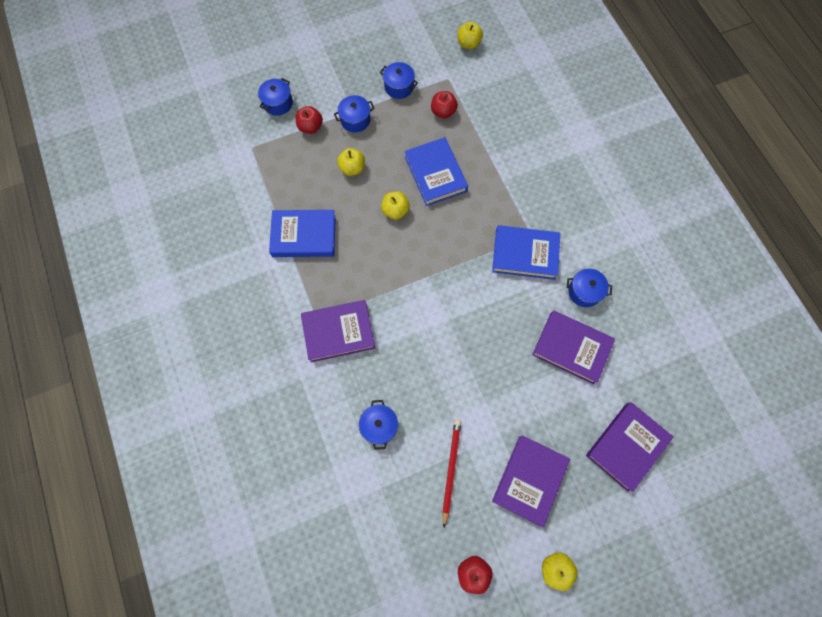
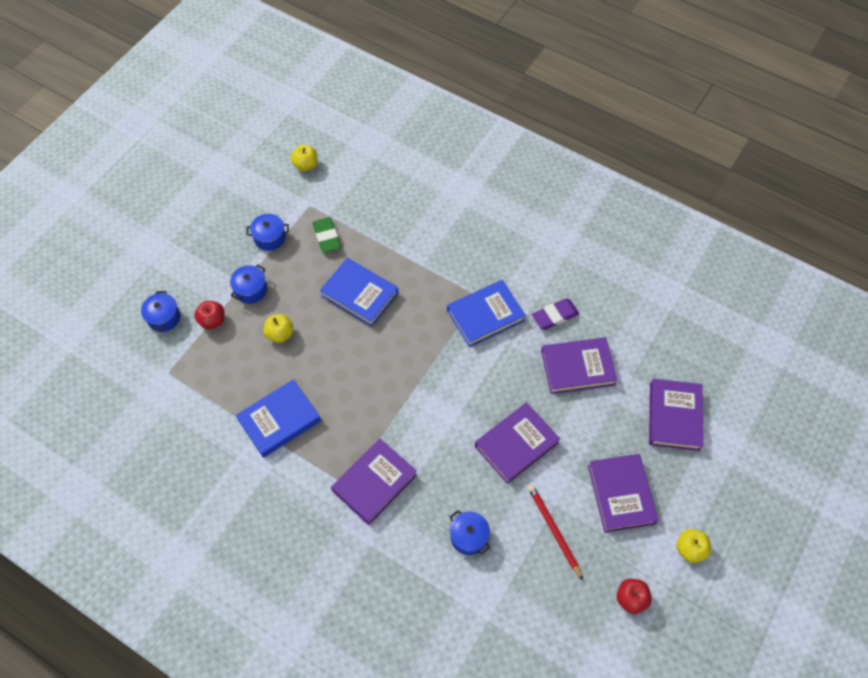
camera: 35 degrees left, 10 degrees down
yellow apple [381,191,410,220] -> none
red apple [431,91,458,119] -> green eraser [312,217,341,253]
blue pot [567,269,612,307] -> purple eraser [532,298,579,330]
none -> purple book [475,403,560,484]

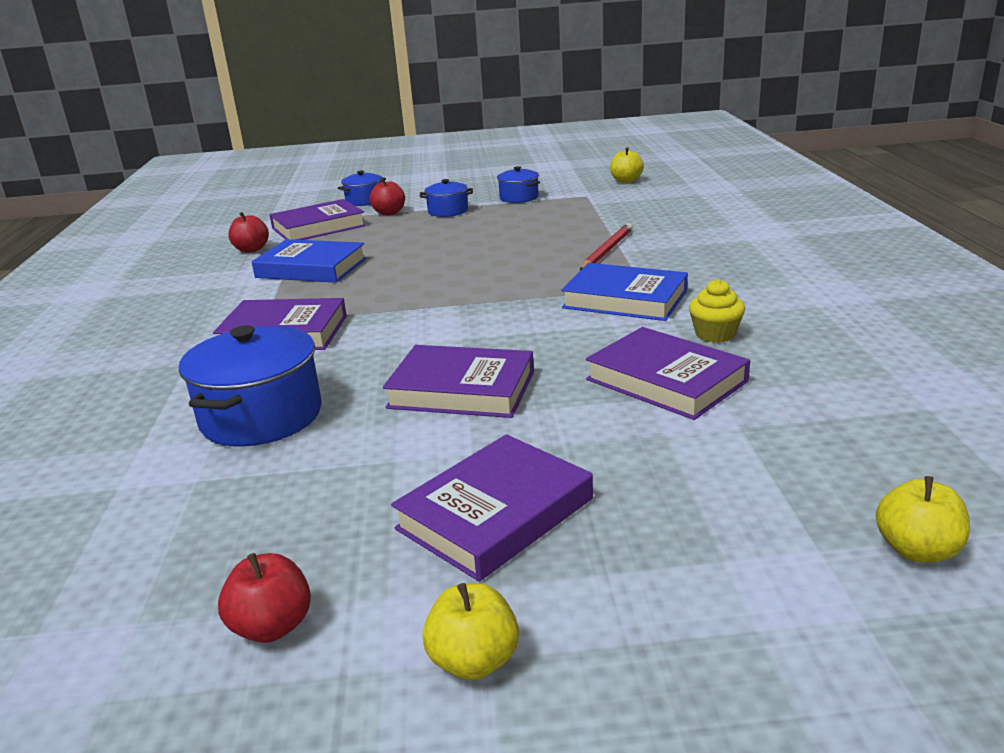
camera: 55 degrees right, 35 degrees down
yellow apple [264,314,294,343] -> yellow apple moved to [876,476,970,563]
green eraser [312,217,341,253] -> none
blue book [320,258,398,327] -> none
blue pot [450,510,490,555] -> blue pot [179,325,322,447], size x1.77
red pencil [528,485,583,580] -> red pencil moved to [580,223,633,271]
purple eraser [532,298,579,330] -> yellow cupcake [689,279,745,343]
purple book [649,379,703,451] -> purple book moved to [269,199,366,240]
none -> red apple [228,212,269,253]

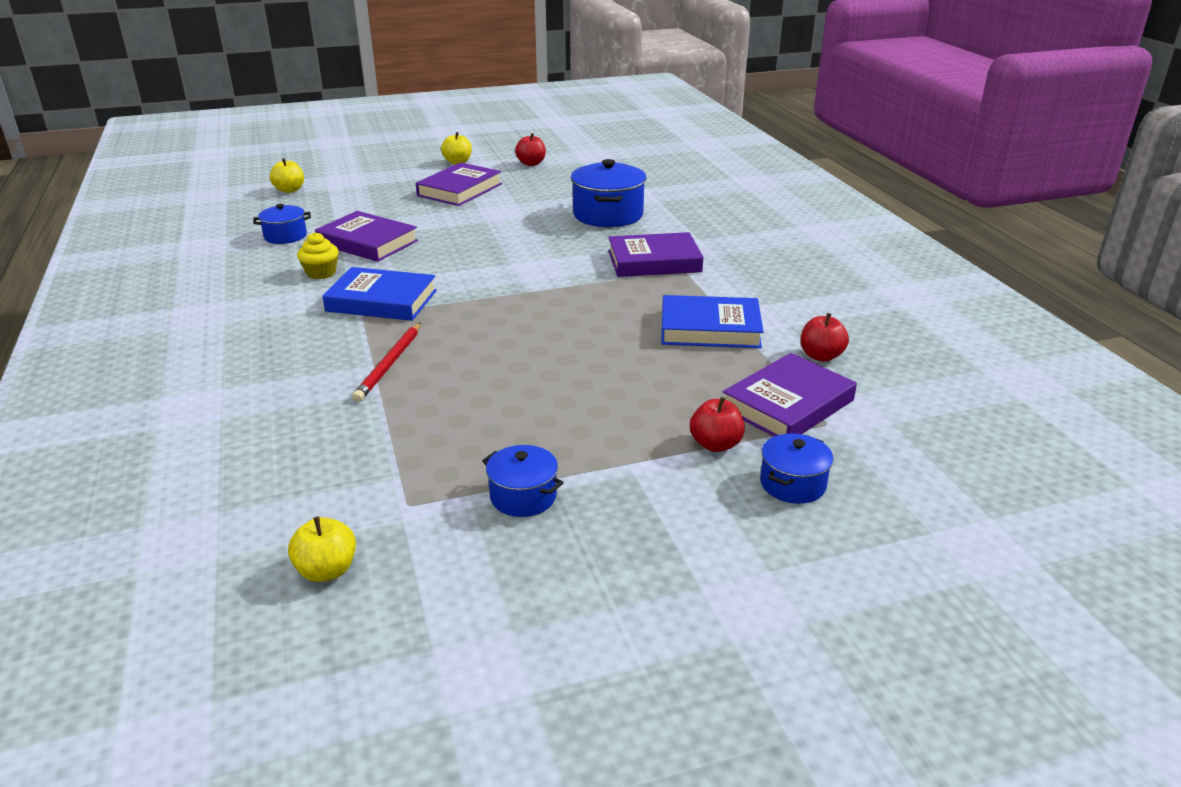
camera: 165 degrees right, 5 degrees up
purple book [383,345,534,418] -> none
blue pot [420,179,473,217] -> blue pot moved to [253,204,311,244]

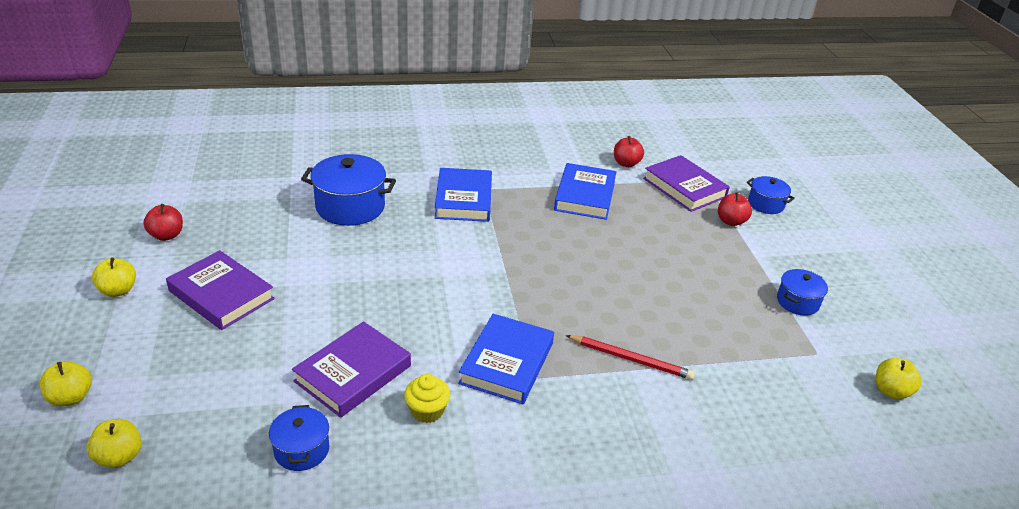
camera: 85 degrees left, 5 degrees up
purple book [608,232,704,277] -> blue book [435,168,492,222]
none -> yellow apple [40,361,92,406]

